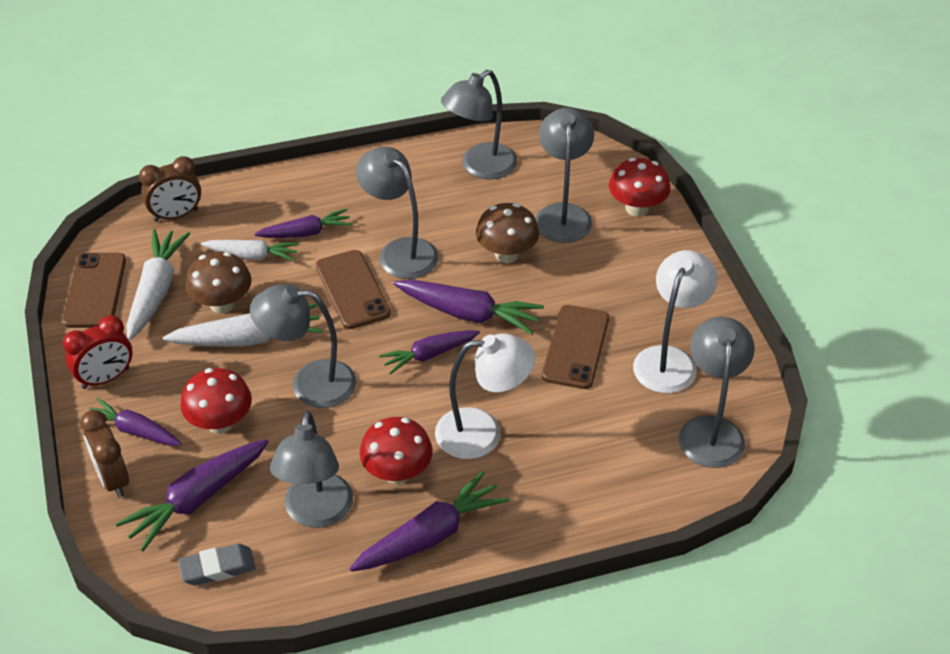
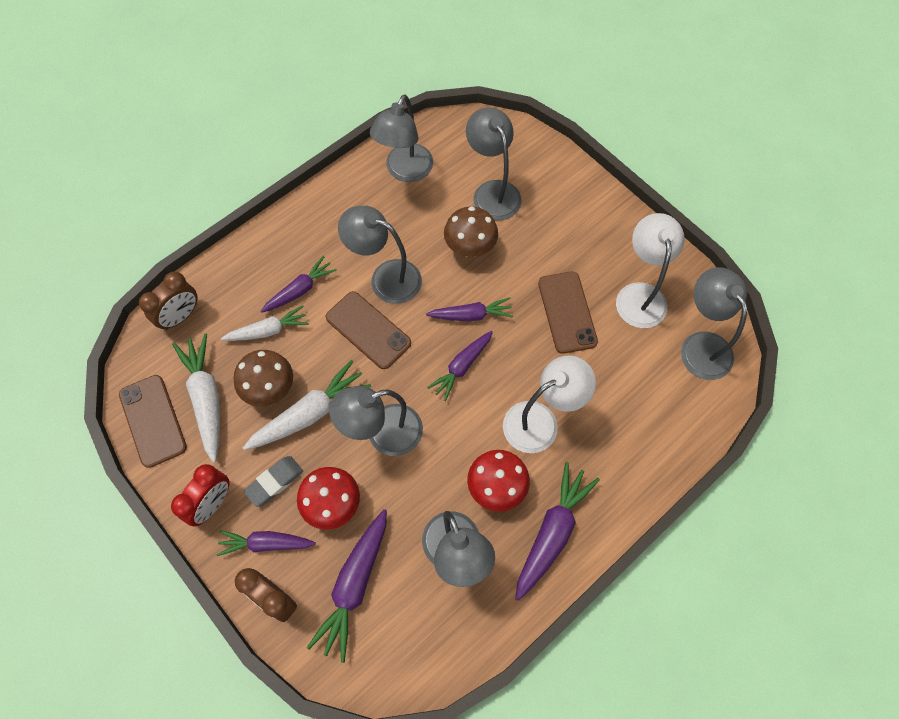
camera: 25 degrees left, 20 degrees up
grey eraser [178,544,256,585] -> grey eraser moved to [243,456,303,507]
purple carrot [394,279,544,335] -> purple carrot [426,297,513,321], size x0.66
red mushroom [609,158,671,217] -> none

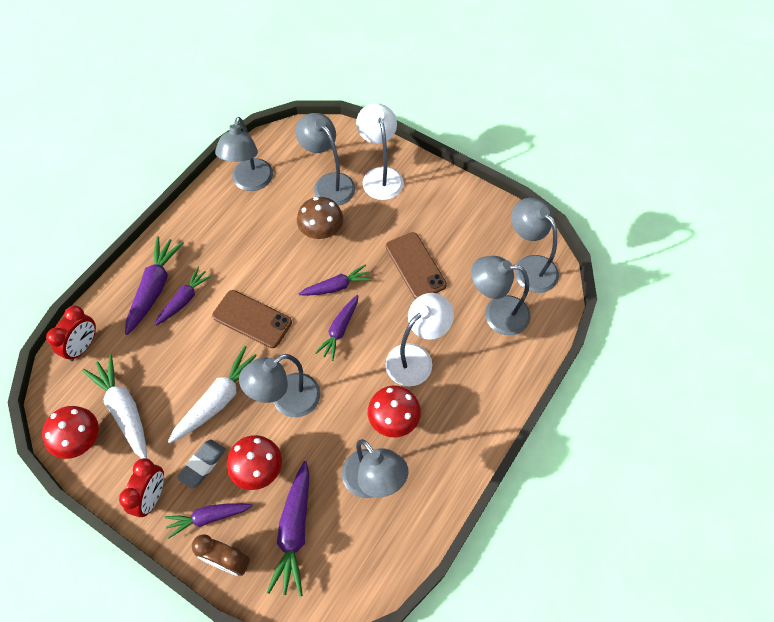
camera: 15 degrees left, 5 degrees down
brown phone [119,375,187,468] -> red mushroom [42,406,99,459]
brown clock [139,271,198,330] -> red clock [46,306,96,361]
white carrot [221,306,309,341] -> none
brown mushroom [233,350,293,407] -> none
grey lamp [338,206,422,304] -> grey lamp moved to [471,256,531,335]
purple carrot [515,462,600,601] -> purple carrot moved to [125,236,184,335]
white lamp [616,213,685,328] -> white lamp moved to [356,103,404,200]

